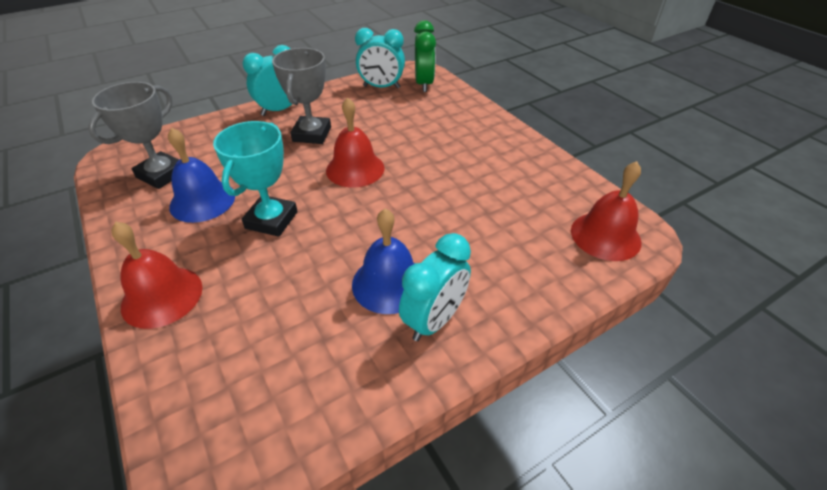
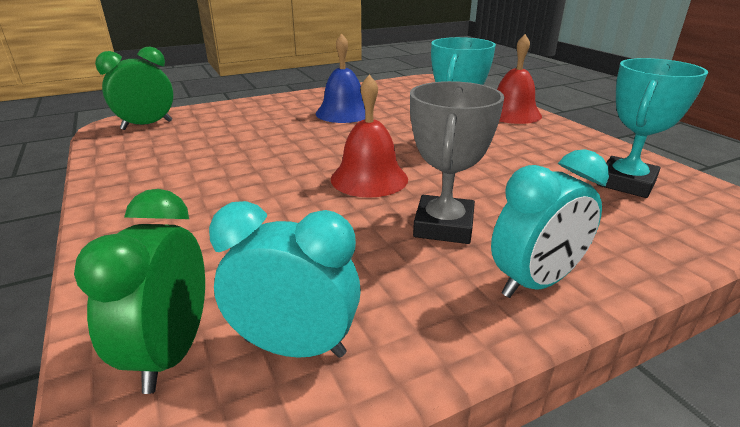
camera: 175 degrees left, 15 degrees down
grey trophy [88,82,179,189] -> turquoise trophy [597,58,708,198]
blue bell [168,127,235,223] -> none
turquoise clock [399,233,471,341] -> none
red bell [571,161,642,261] -> green clock [95,47,174,130]

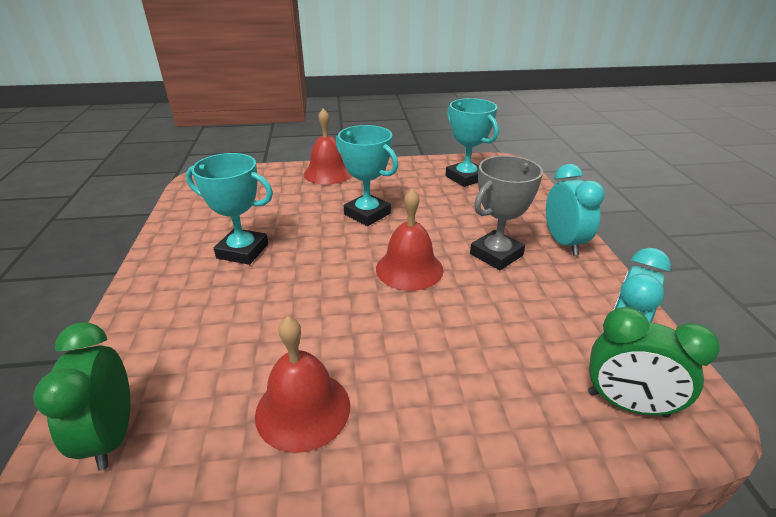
camera: 70 degrees left, 5 degrees up
blue bell [316,34,365,123] -> turquoise trophy [186,153,273,265]
grey trophy [410,81,504,244] -> grey trophy turned 75 degrees counterclockwise [470,156,543,270]
none -> red bell [255,316,350,453]

